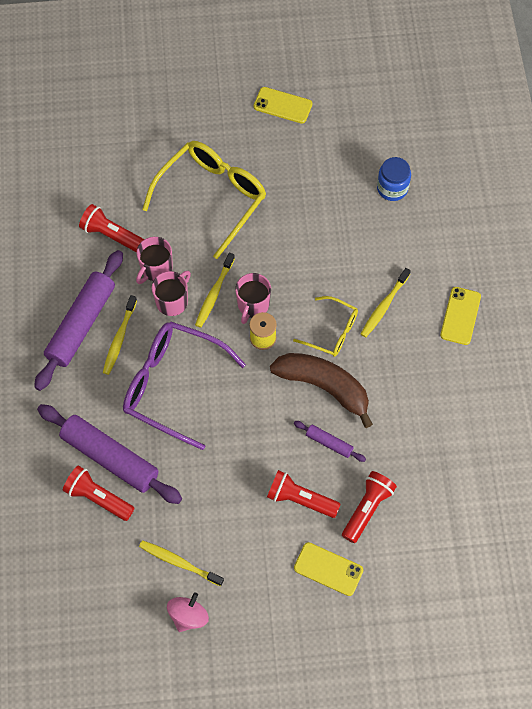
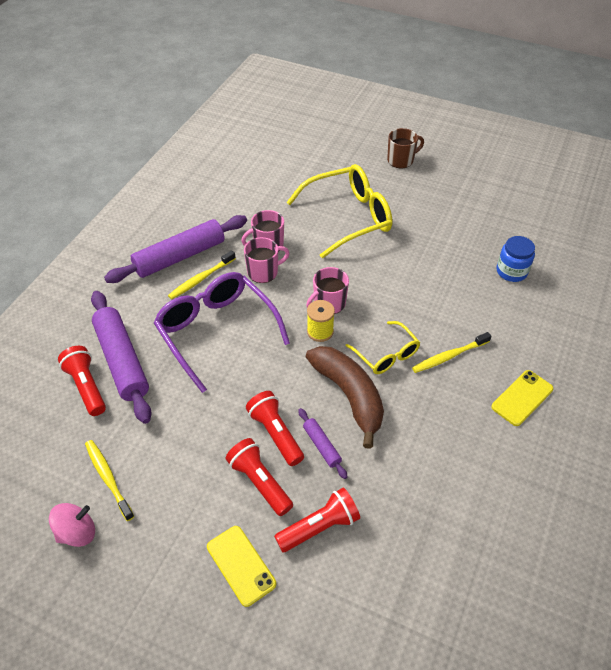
camera: 30 degrees right, 15 degrees down
red flashlight [79,204,144,252] -> red flashlight moved to [246,391,304,466]
yellow toothbrush [195,253,235,328] -> none
yellow phone [254,87,312,123] -> none
none -> brown mug [387,128,424,168]

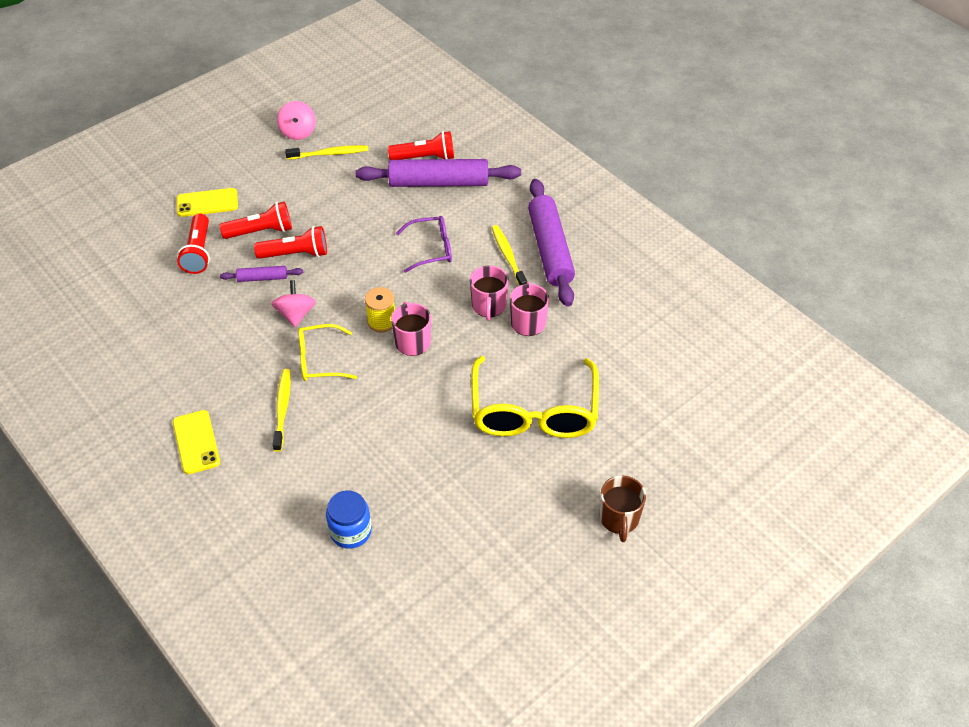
camera: 115 degrees right, 0 degrees up
purple glasses [154,272,290,393] -> purple glasses [396,216,452,273], size x0.55
brown banana [306,346,384,449] -> pink spinning top [272,280,316,327]

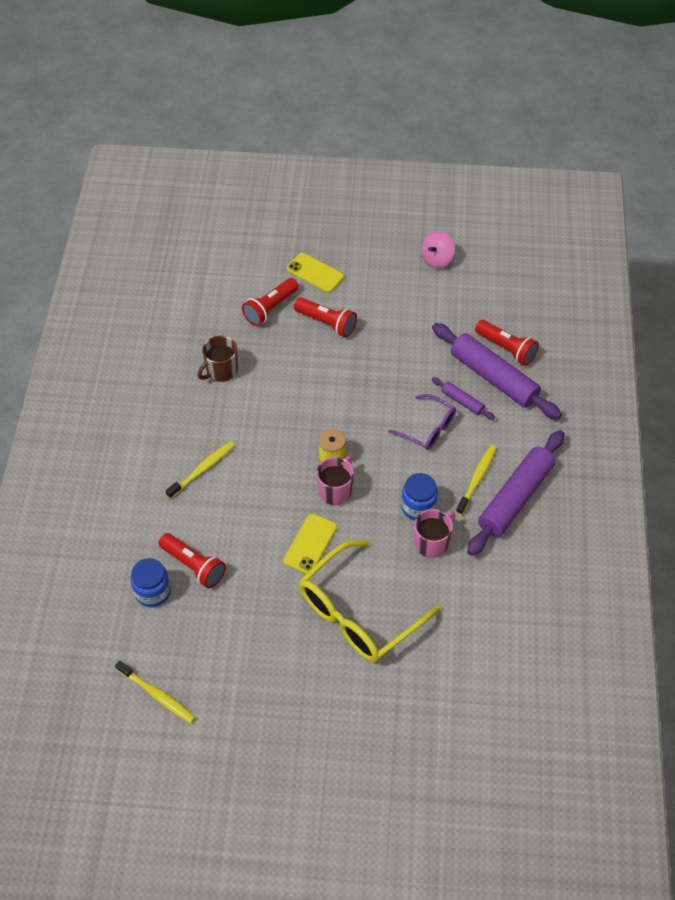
camera: 45 degrees right, 5 degrees up
yellow phone [173,410,220,474] -> yellow phone moved to [283,514,337,574]
purple rolling pin [220,266,303,282] -> purple rolling pin moved to [432,377,495,420]
red flashlight [254,226,327,259] -> red flashlight moved to [158,533,226,588]
pink spinning top [272,280,316,327] -> none
yellow toothbrush [285,145,368,160] -> yellow toothbrush moved to [115,660,195,723]
yellow glasses [298,324,357,381] -> none
pink mug [470,266,509,321] -> blue jar [401,473,438,520]
brown mug [599,475,646,542] -> brown mug moved to [197,336,238,382]

